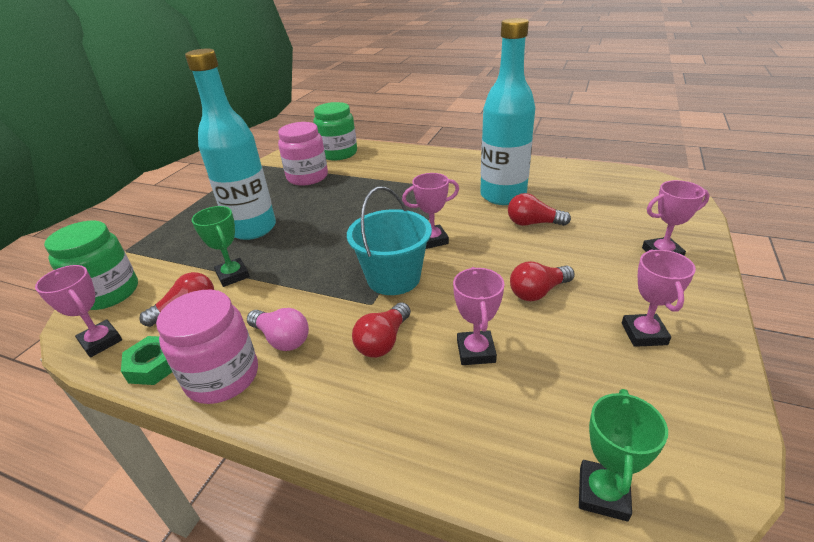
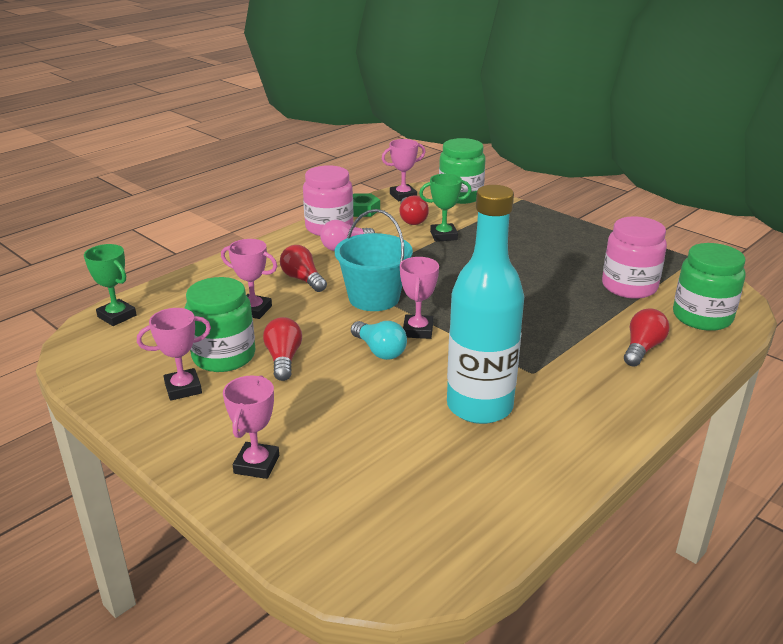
camera: 110 degrees right, 5 degrees down
turquoise bottle [185,48,276,240] -> none
red light bulb [508,193,571,226] -> red light bulb moved to [624,308,669,367]
pink trophy [622,249,696,347] -> pink trophy turned 45 degrees counterclockwise [137,308,211,401]
none -> green jar [185,277,255,372]
none -> turquoise light bulb [351,321,407,360]

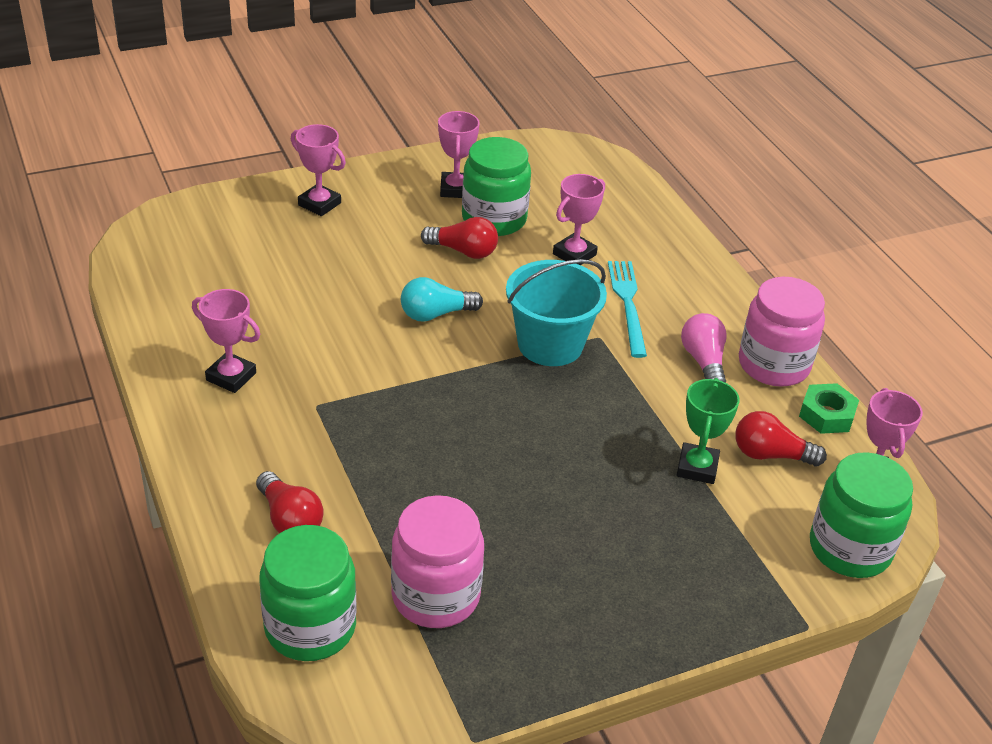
camera: 110 degrees right, 10 degrees up
green trophy [84,244,136,326] -> none
red light bulb [280,245,327,292] -> turquoise fork [608,261,647,358]
pink trophy [400,257,439,339] -> pink trophy moved to [192,289,260,393]
turquoise bottle [447,185,524,424] -> none

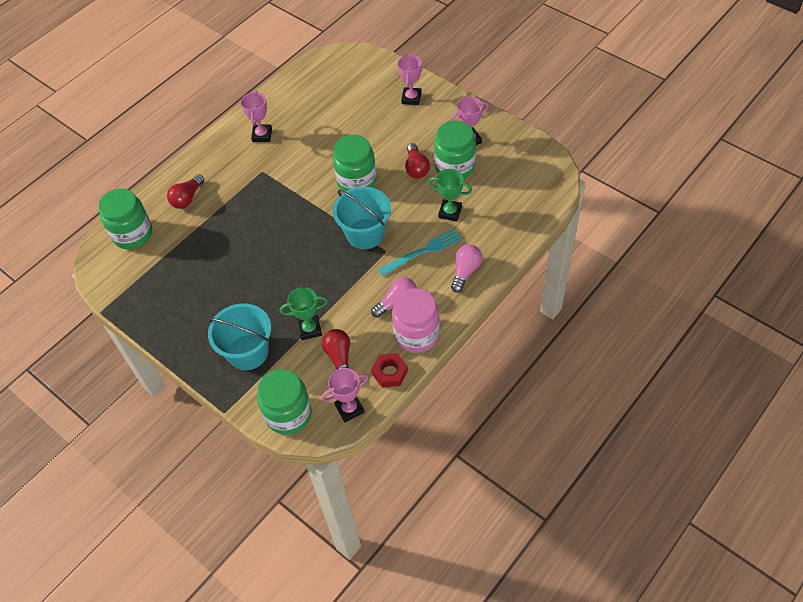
camera: 70 degrees right, 15 degrees up
pink jar [391,495,484,628] -> none
turquoise light bulb [401,277,483,322] -> green jar [333,135,377,192]
pink trophy [553,174,605,265] -> green trophy [428,169,472,222]
green nut [799,383,859,434] -> red nut [371,353,408,388]
none -> turquoise bucket [208,303,271,370]
none -> pink light bulb [451,244,482,293]

